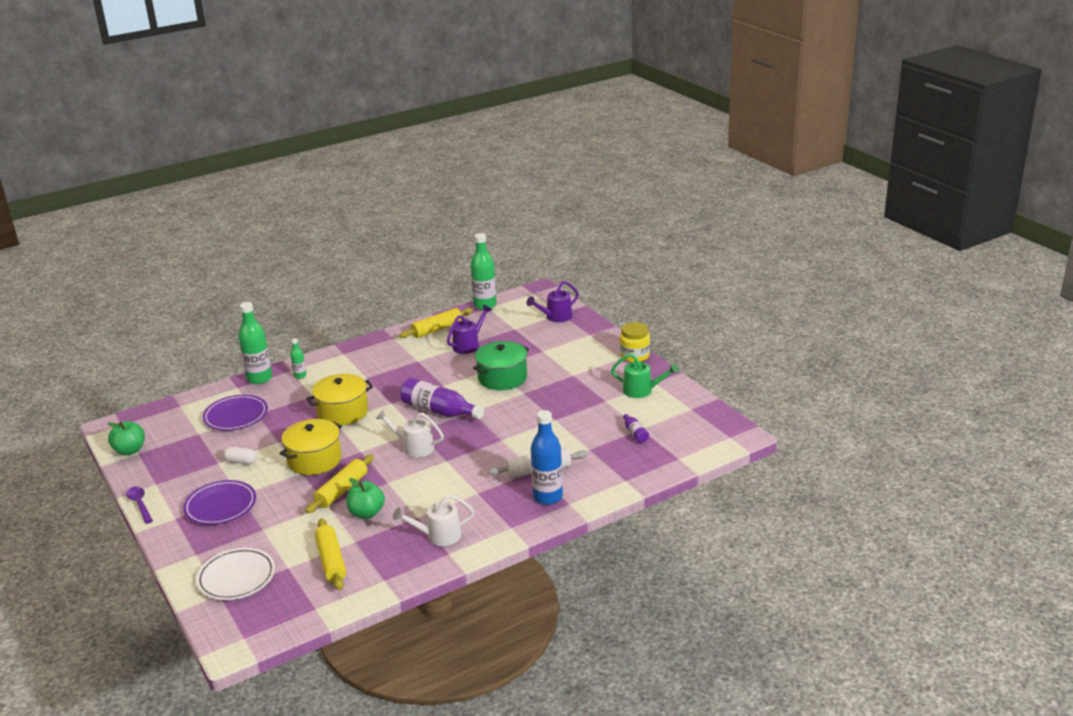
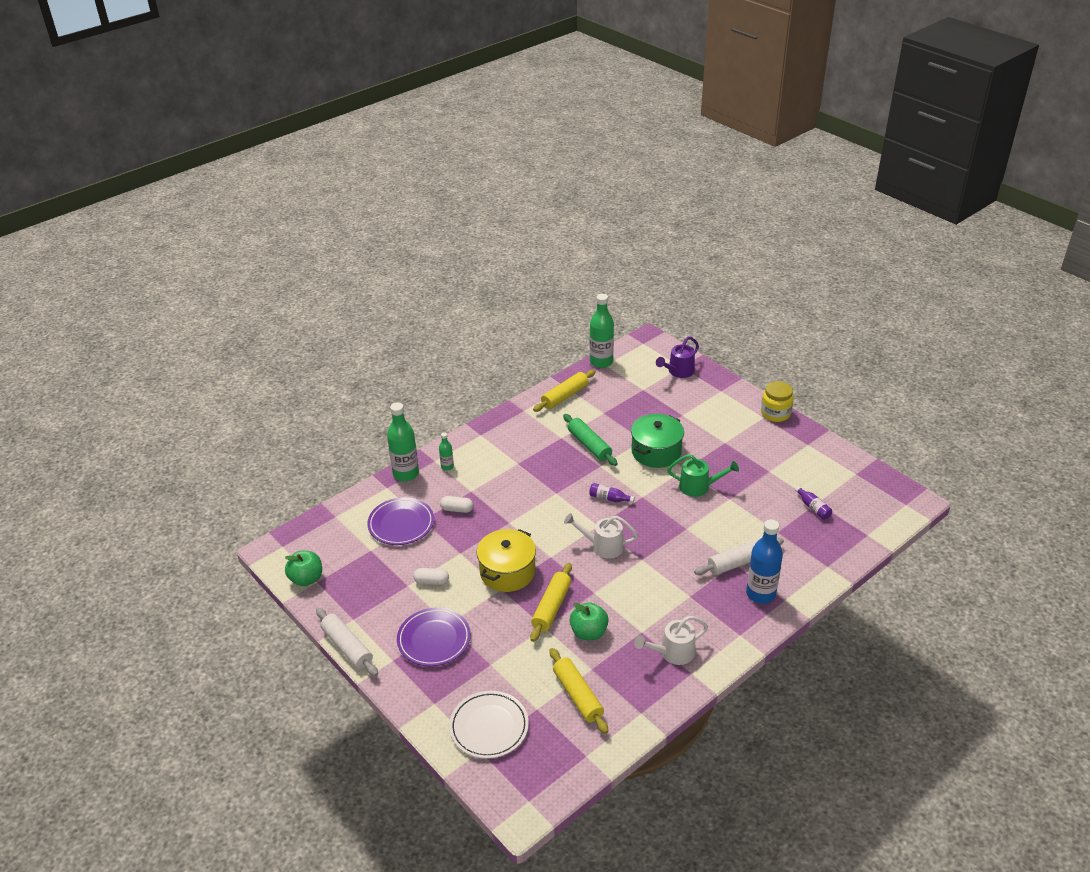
camera: 10 degrees left, 10 degrees up
purple spoon [126,487,153,524] -> white rolling pin [316,608,378,676]
yellow pot [306,374,373,425] -> none
purple bottle [400,378,484,419] -> purple bottle [589,483,635,503], size x0.49
purple watering can [447,305,492,354] -> none
green watering can [611,354,679,398] -> green watering can moved to [667,454,739,497]
none -> white capsule [440,496,473,513]
none -> green rolling pin [563,414,618,466]

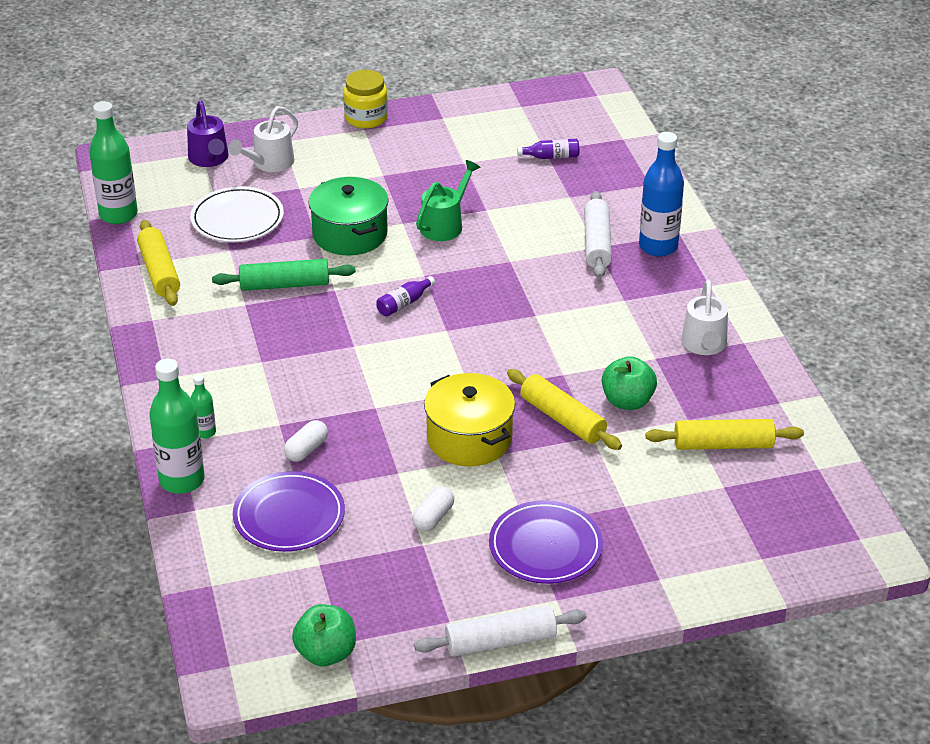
camera: 65 degrees left, 0 degrees up
white plate [449,691,529,759] -> white plate moved to [190,186,284,242]
white watering can [564,513,638,559] -> white watering can moved to [228,106,298,172]

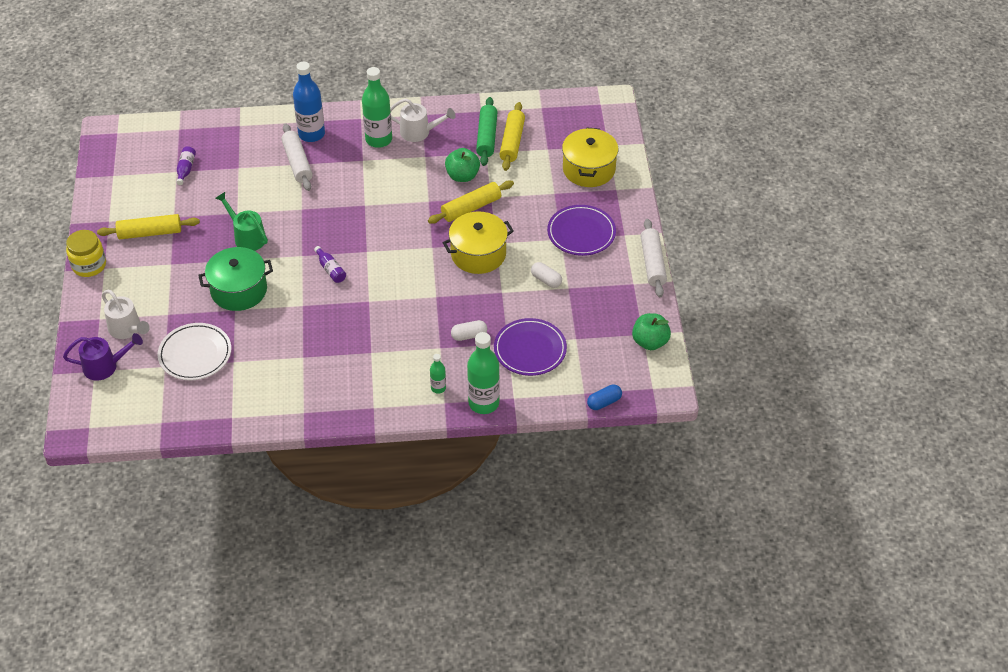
camera: 80 degrees left, 10 degrees up
green bottle [89,101,138,224] -> green bottle moved to [362,67,392,148]
yellow rolling pin [137,220,180,306] -> yellow rolling pin moved to [97,214,200,239]
green rolling pin [212,259,356,291] -> green rolling pin moved to [476,97,498,166]
white capsule [284,420,328,462] -> white capsule turned 60 degrees counterclockwise [451,320,487,341]
white rolling pin [584,191,612,278] -> white rolling pin turned 60 degrees clockwise [281,123,313,191]
none -> yellow pot [562,127,618,187]
none -> blue capsule [587,384,622,410]

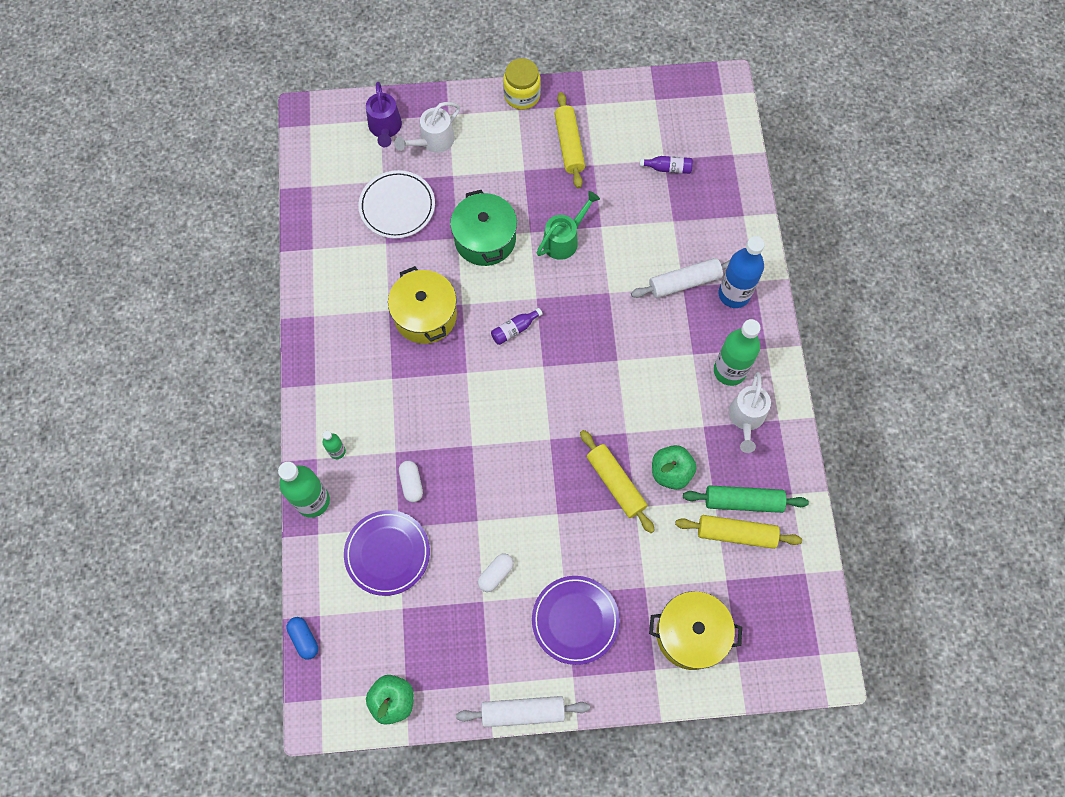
camera: 90 degrees right, 20 degrees up
yellow pot [442,211,514,274] -> yellow pot moved to [388,266,457,344]

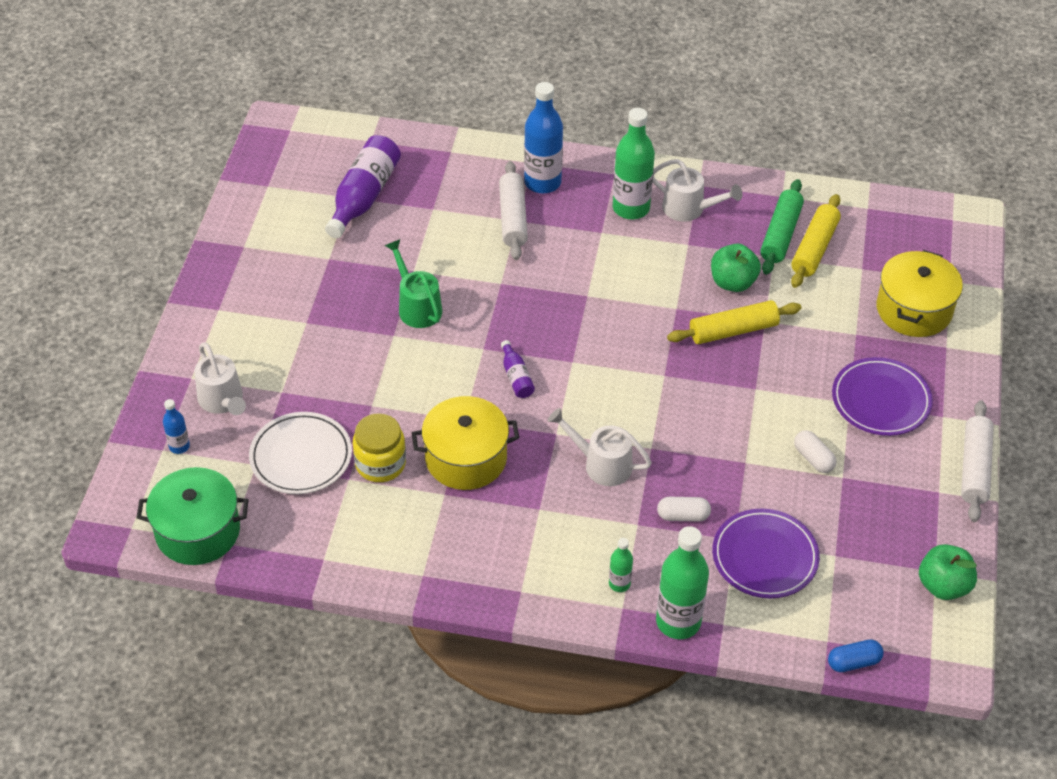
camera: 75 degrees left, 20 degrees down
purple watering can [366,82,402,147] -> blue bottle [163,399,190,454]
green pot [450,190,517,266] -> green pot moved to [136,467,249,565]
yellow jar [503,58,541,110] -> yellow jar moved to [353,413,406,482]
yellow rolling pin [554,92,585,188] -> none
purple bottle [640,156,693,174] -> purple bottle [325,135,401,238], size x2.02
none -> white watering can [548,408,652,486]

